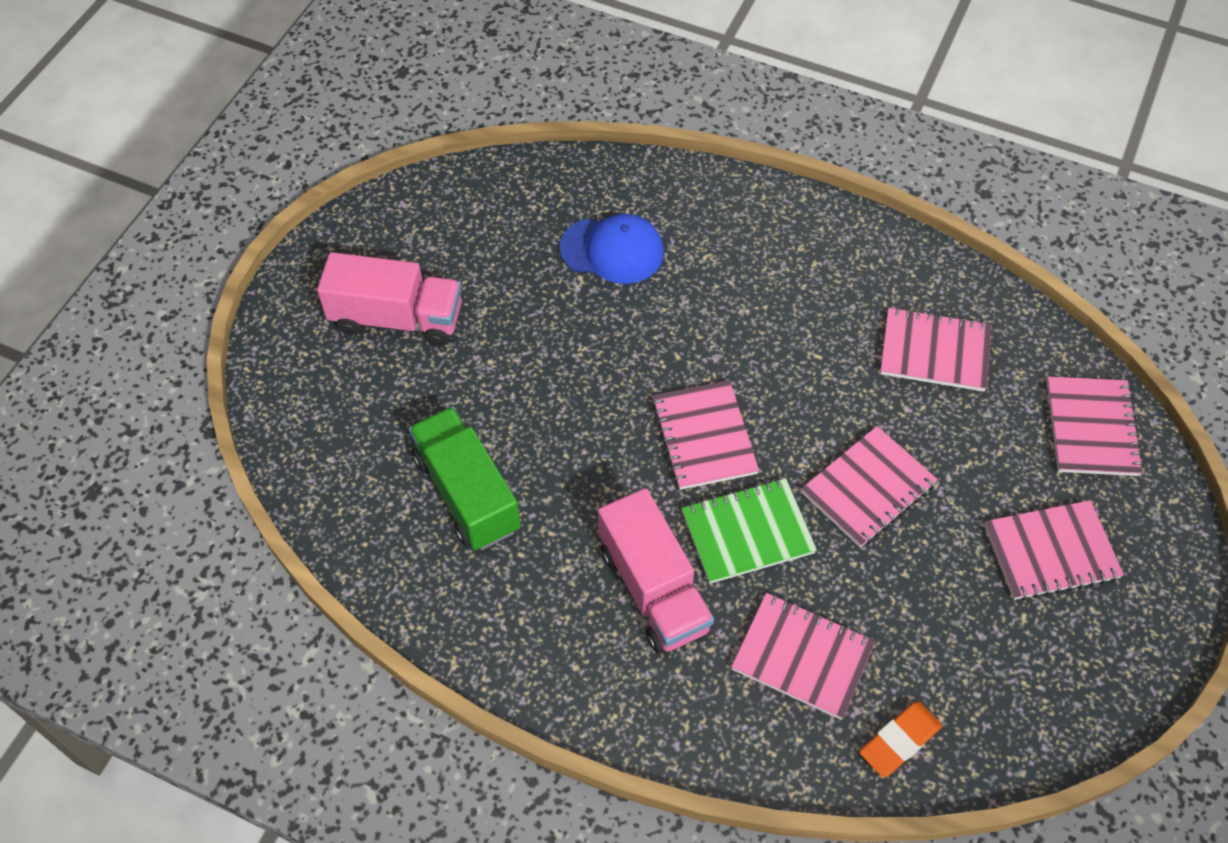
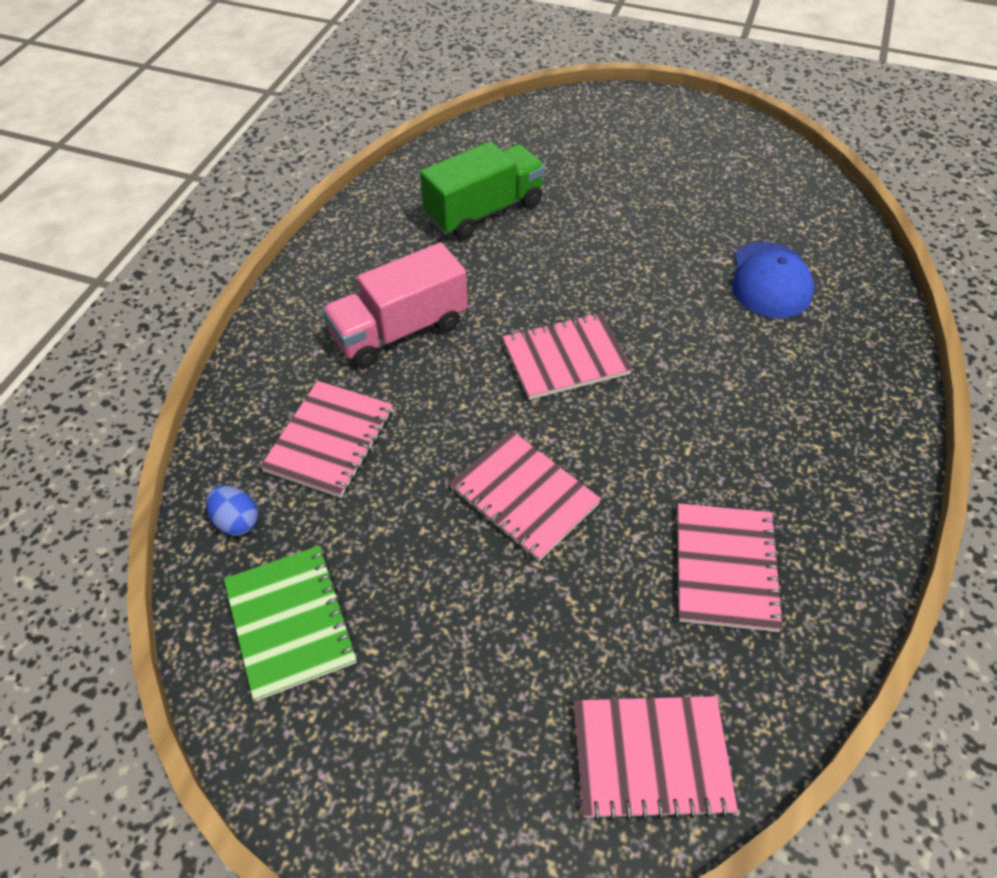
camera: 85 degrees right, 5 degrees down
pink truck [317,252,462,346] -> none
green notebook [682,479,817,584] -> green notebook moved to [224,546,358,701]
orange eraser [859,701,942,778] -> blue egg [206,485,258,536]
pink notebook [984,500,1124,600] -> none

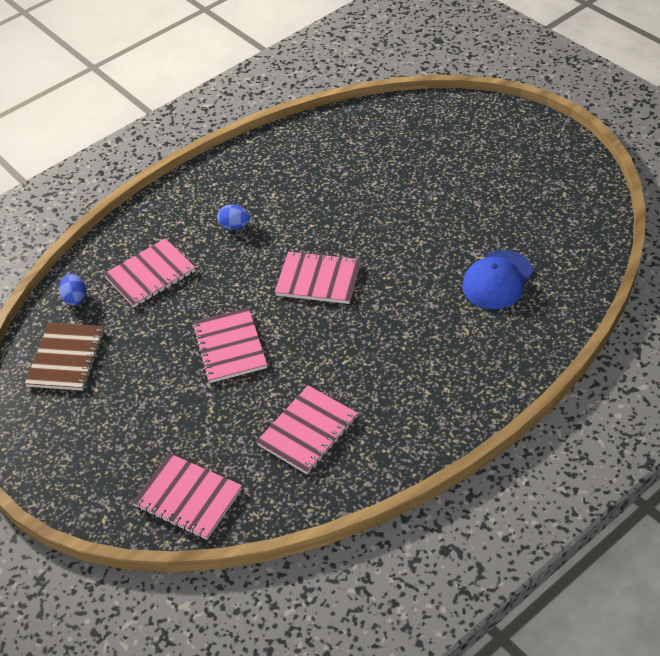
camera: 35 degrees right, 5 degrees down
green notebook [224,546,358,701] -> brown notebook [25,323,105,391]
pink truck [322,242,468,368] -> blue egg [217,204,250,230]
green truck [420,141,545,239] -> none

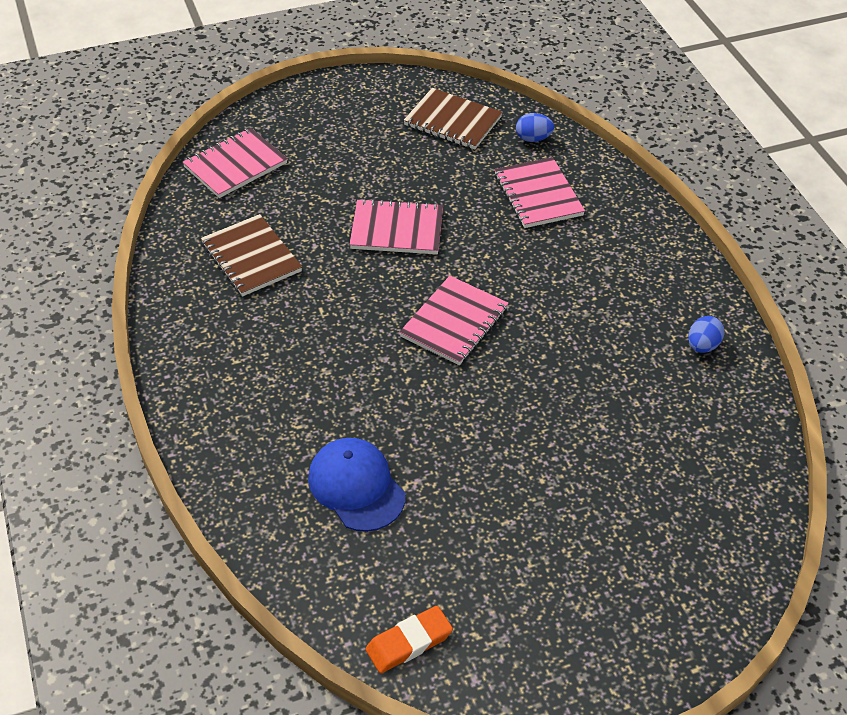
camera: 105 degrees right, 0 degrees up
blue egg [217,204,250,230] -> blue egg moved to [688,316,725,353]
pink notebook [256,385,358,474] -> brown notebook [201,214,302,296]
none -> orange eraser [365,606,453,673]

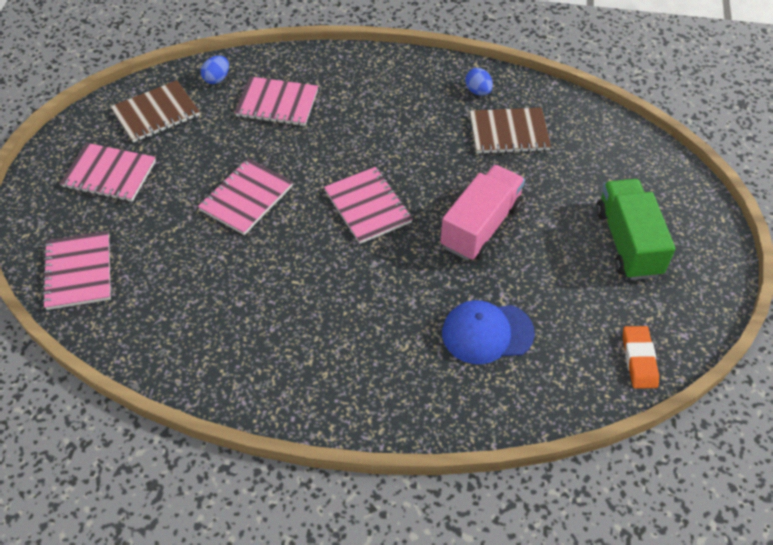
camera: 60 degrees left, 5 degrees up
brown notebook [201,214,302,296] -> brown notebook moved to [470,107,551,154]
none -> pink notebook [60,143,156,202]
none -> pink truck [440,165,525,261]
none -> green truck [596,179,675,280]

